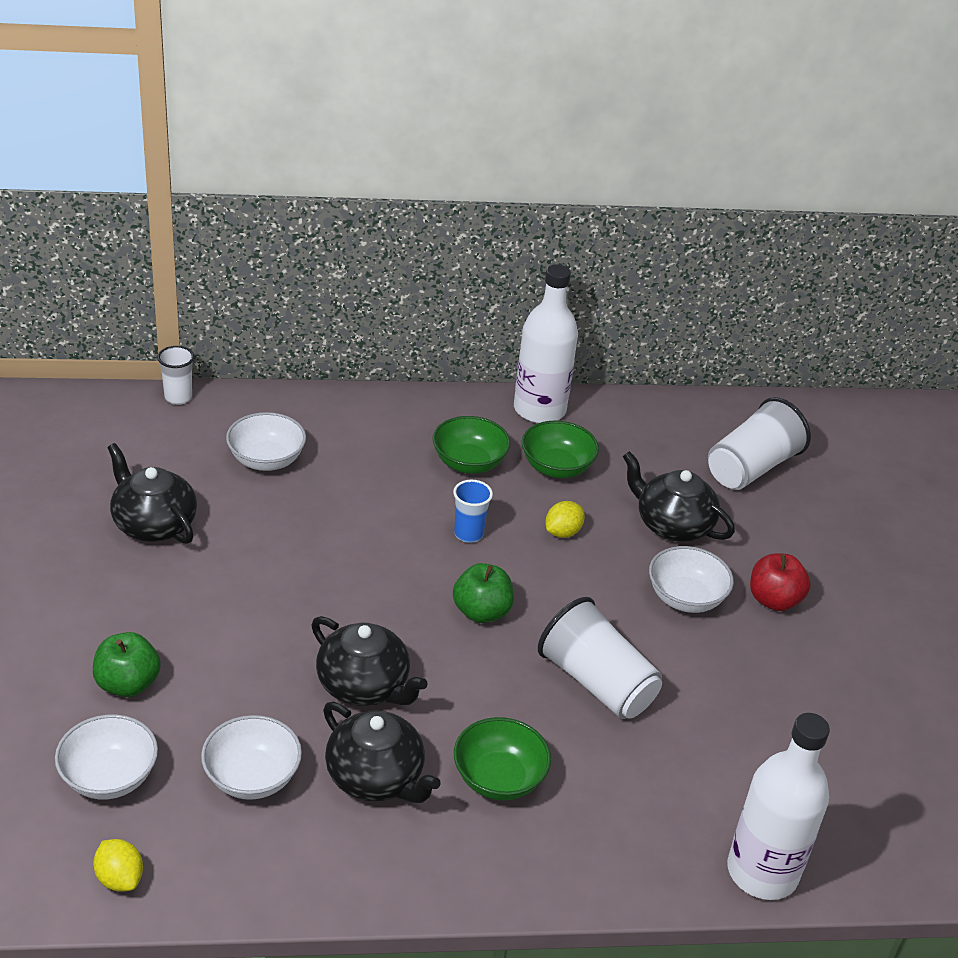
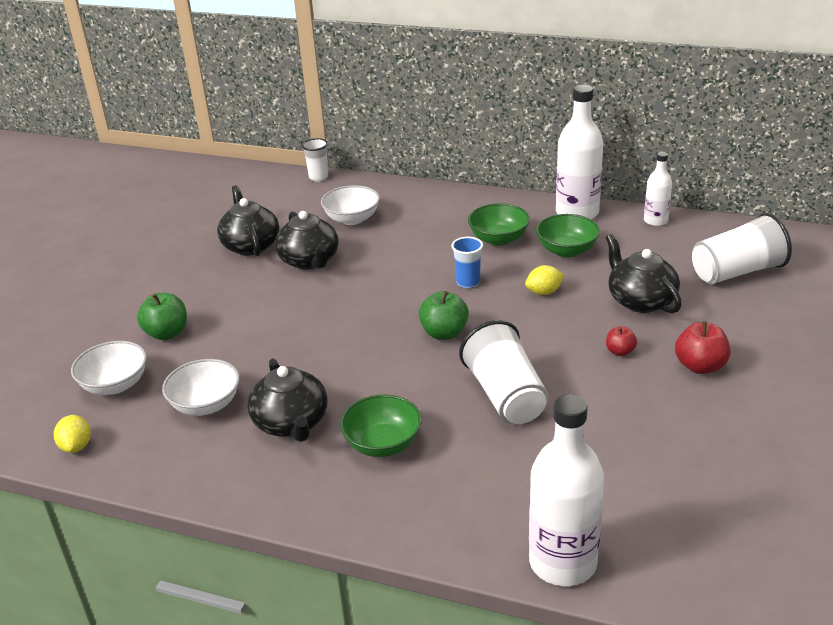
camera: 30 degrees right, 5 degrees down
black teapot [311,616,428,706] -> black teapot moved to [275,211,339,270]
white bowl [649,546,734,613] -> red apple [606,326,637,356]
none -> white bottle [644,152,672,226]

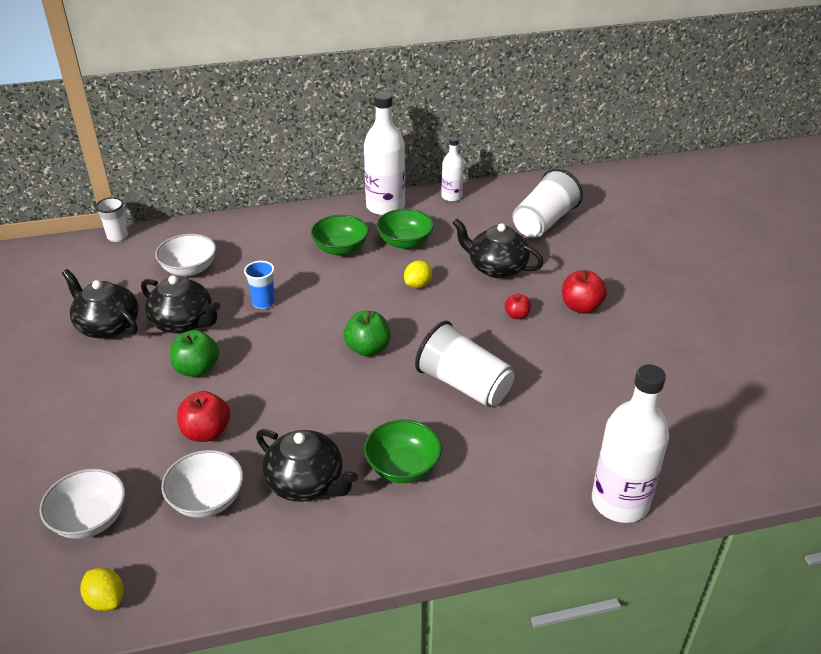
camera: 35 degrees left, 5 degrees up
green apple [137,293,187,340] -> green apple moved to [170,330,219,377]
blue cup [451,237,483,288] -> blue cup moved to [244,261,275,309]
none -> red apple [177,391,230,442]

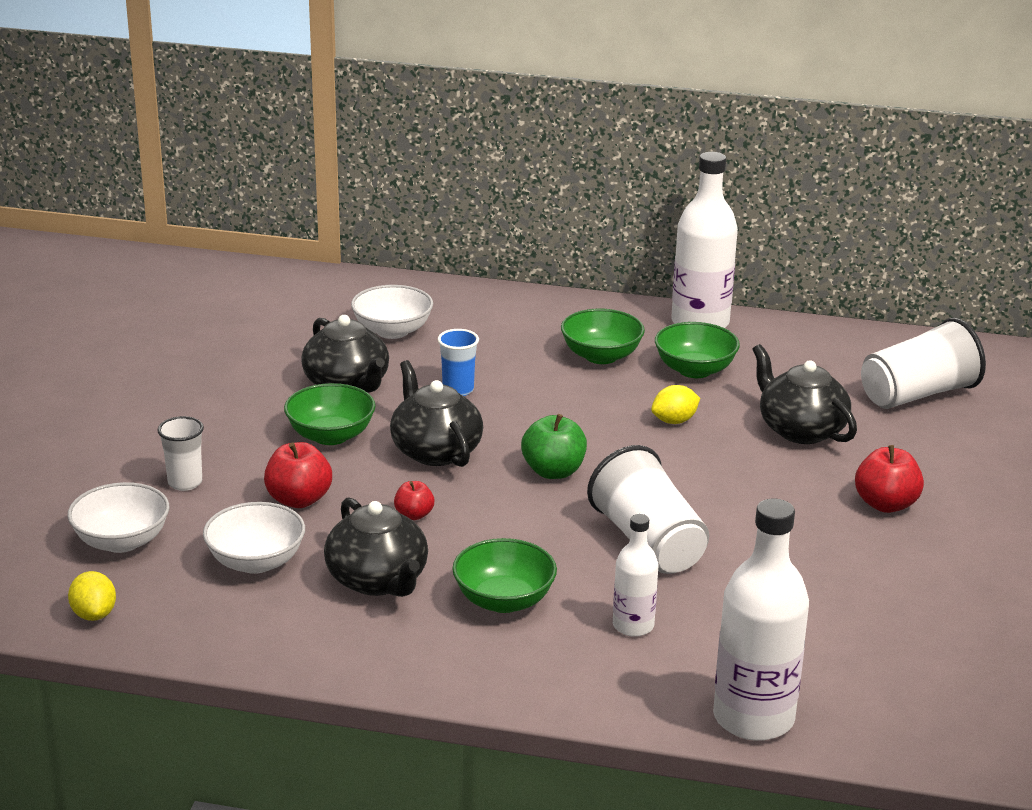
camera: 25 degrees right, 10 degrees down
black teapot [62,269,139,339] -> black teapot moved to [390,360,483,467]
white cup [95,197,128,242] -> white cup moved to [157,416,204,491]
green apple [170,330,219,377] -> green bowl [284,383,376,445]
white bottle [441,137,464,202] -> white bottle moved to [613,514,658,637]
red apple [505,294,531,319] -> red apple moved to [394,481,434,520]

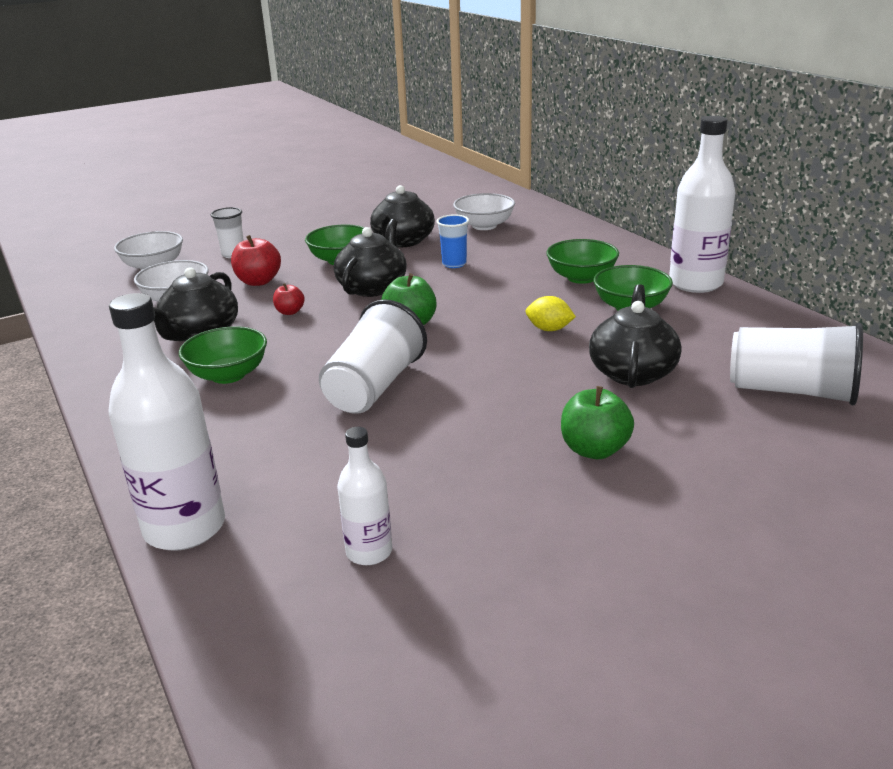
camera: 50 degrees right, 0 degrees up
yellow lemon [68,571,116,621] -> none
white bottle [613,514,658,637] -> white bottle moved to [337,427,392,565]
red apple [855,445,924,513] -> green apple [561,386,634,459]

